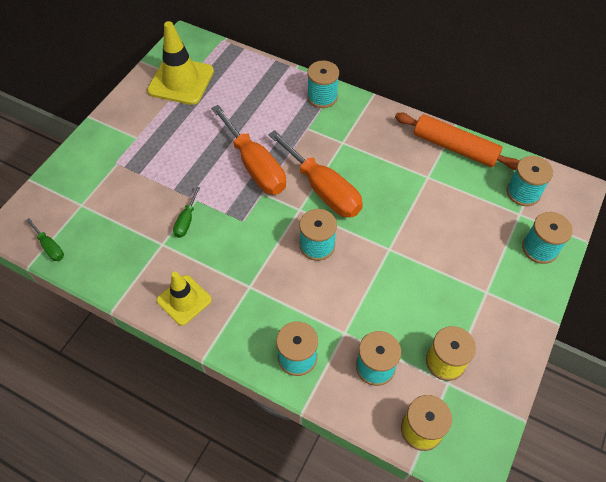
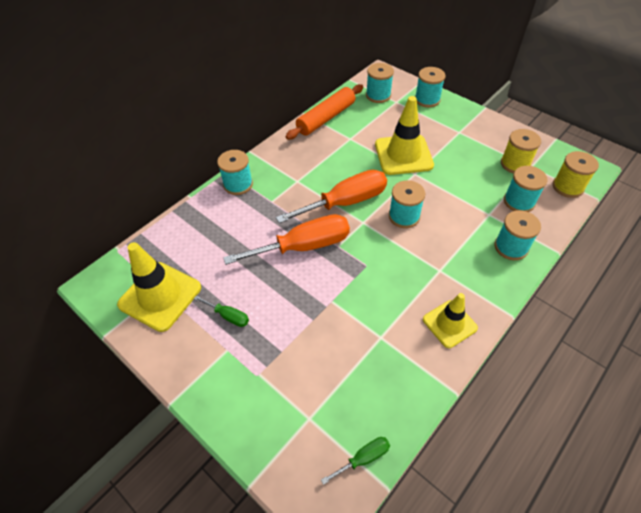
camera: 75 degrees left, 5 degrees down
green screwdriver [173,187,200,238] -> green screwdriver moved to [194,296,249,327]
none -> yellow traffic cone [375,96,434,175]

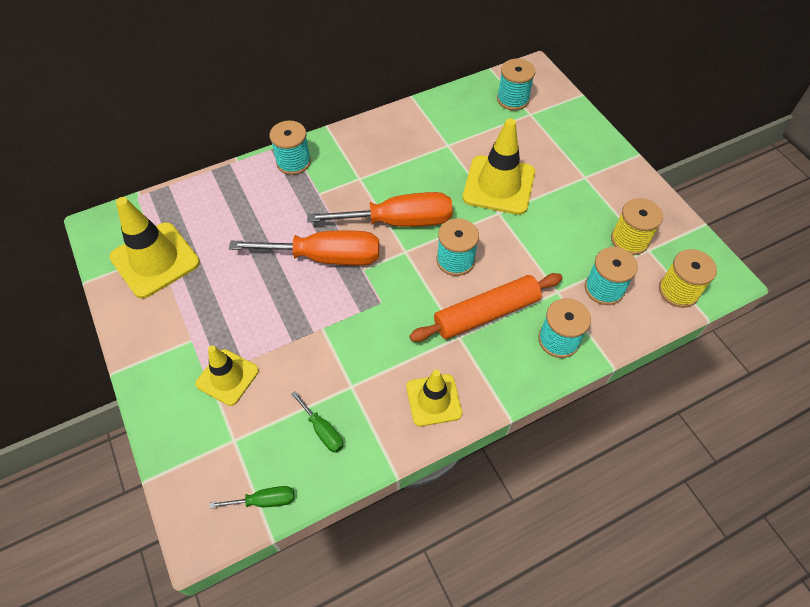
camera: 20 degrees right, 5 degrees up
green screwdriver [194,296,249,327] -> green screwdriver moved to [291,391,343,453]
orange rolling pin [285,84,363,140] -> orange rolling pin moved to [409,273,563,342]
turquoise spool [415,67,446,107] -> none
none -> yellow traffic cone [195,345,259,406]

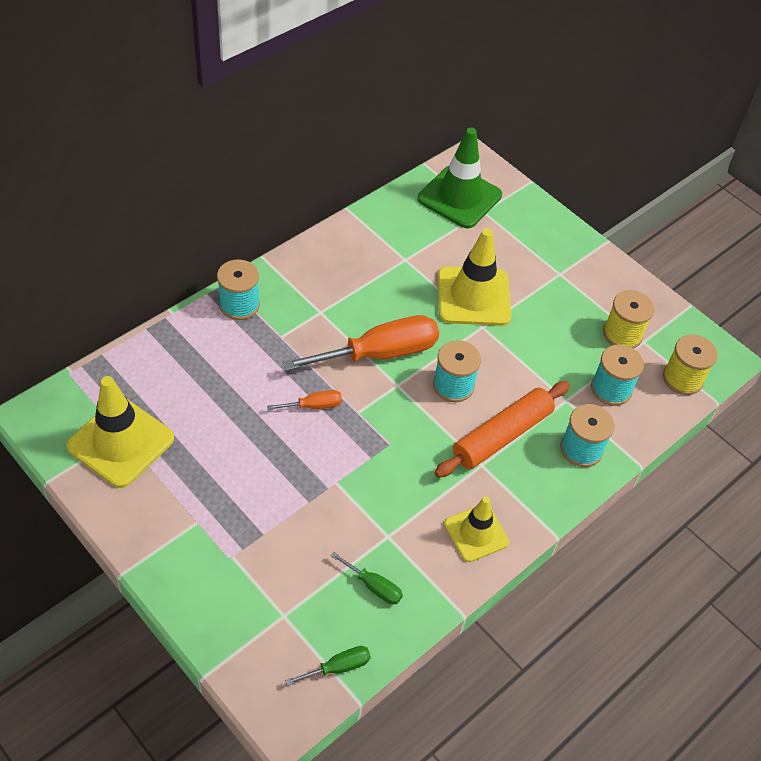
camera: 20 degrees left, 5 degrees down
yellow traffic cone [195,345,259,406] -> none
orange screwdriver [229,230,379,266] -> orange screwdriver [267,390,342,410], size x0.45
turquoise spool [497,59,535,111] -> green traffic cone [418,128,502,229]

